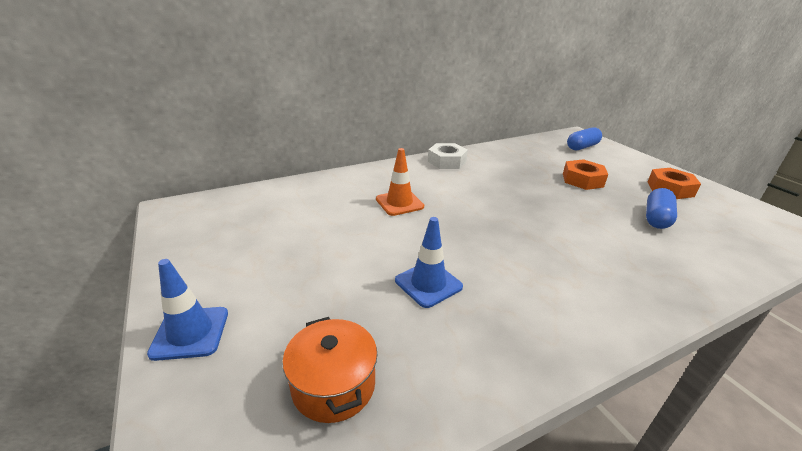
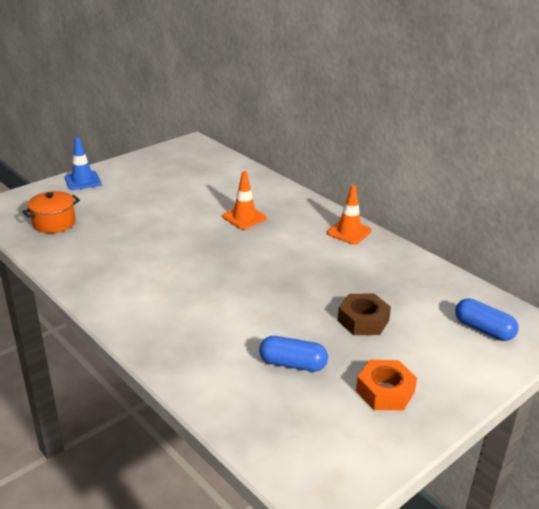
camera: 75 degrees right, 0 degrees up
blue traffic cone [395,217,463,308] -> none
white nut [428,143,468,169] -> orange traffic cone [327,185,372,245]
orange nut [563,159,608,190] -> brown nut [338,294,391,335]

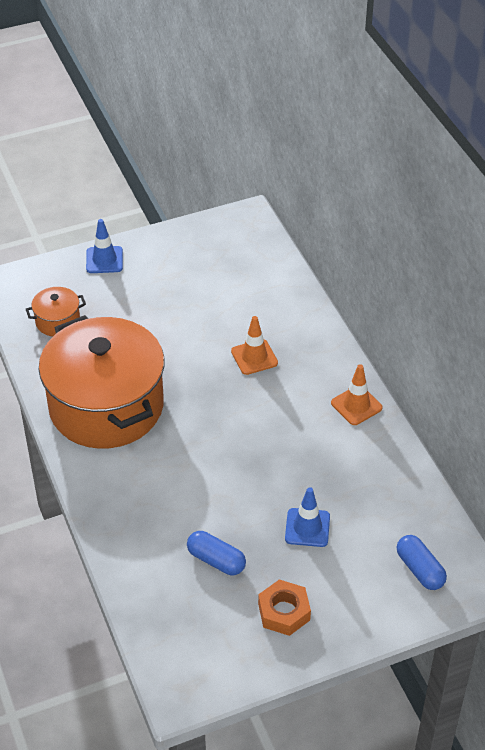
camera: 20 degrees right, 15 degrees up
brown nut [338,294,391,335] -> blue traffic cone [285,487,330,547]
none -> orange pot [39,315,165,449]

